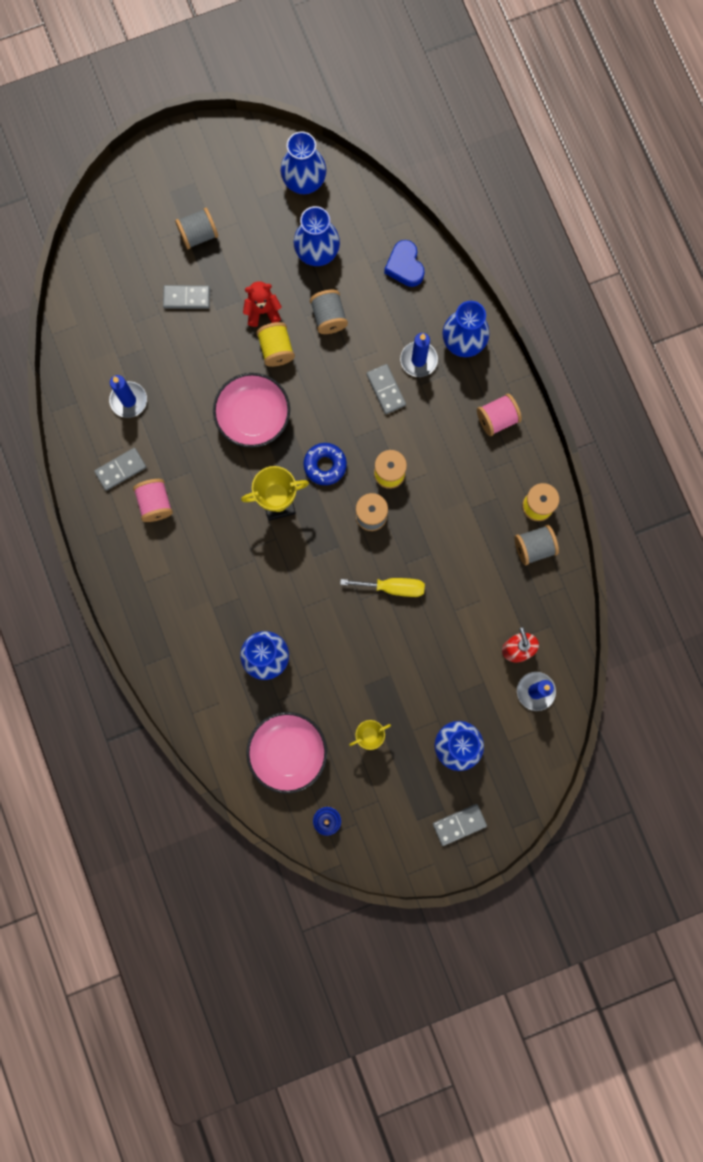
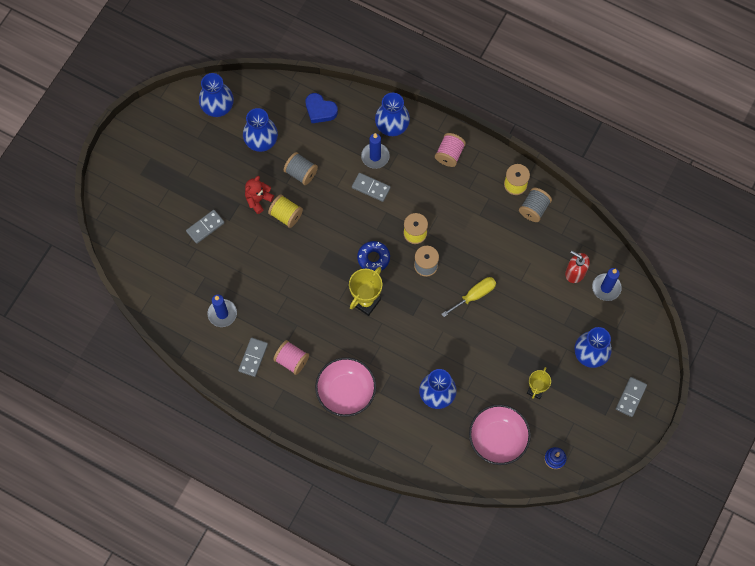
camera: 40 degrees left, 10 degrees down
grey spool [175,208,218,249] -> none
pink bowl [213,373,290,448] -> pink bowl moved to [315,357,376,417]

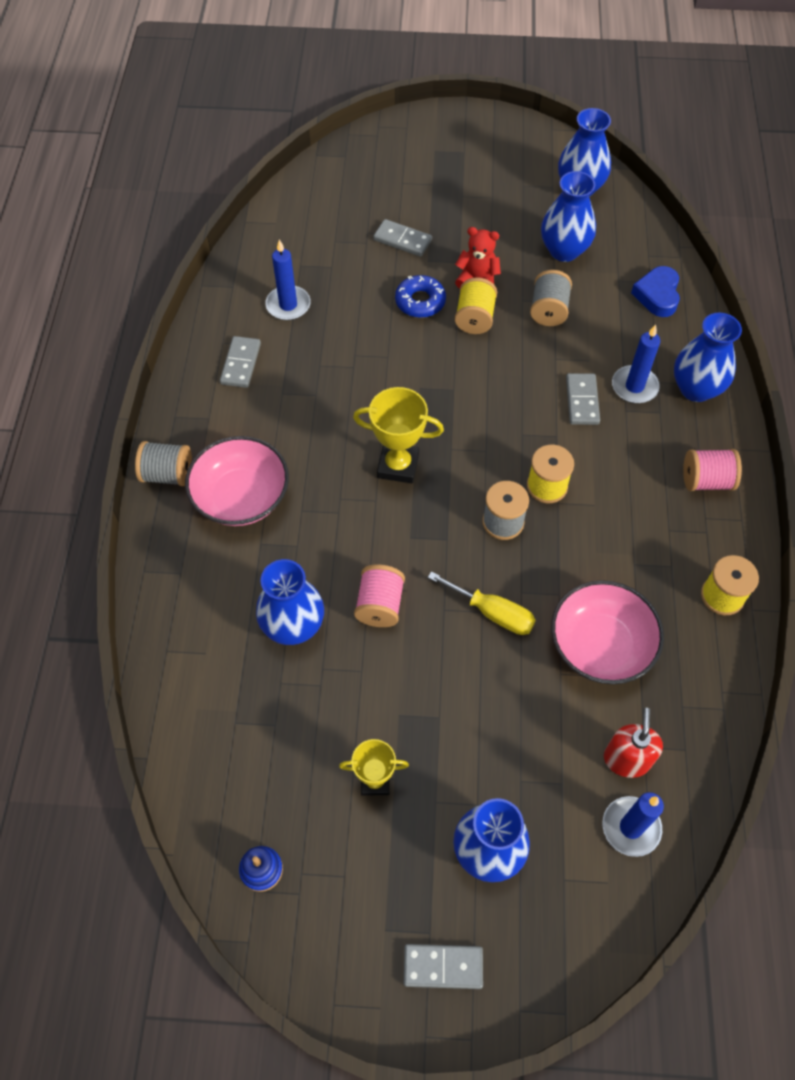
camera: 65 degrees right, 10 degrees down
grey domino [238,338,268,377] -> grey domino turned 75 degrees counterclockwise [220,336,261,388]
pink spool [273,340,309,375] -> pink spool moved to [354,565,405,627]
blue donut [357,241,390,271] -> blue donut moved to [395,275,446,318]
pink bowl [469,404,531,465] -> pink bowl moved to [551,580,664,684]
grey spool [519,188,552,222] -> grey spool moved to [135,441,192,486]

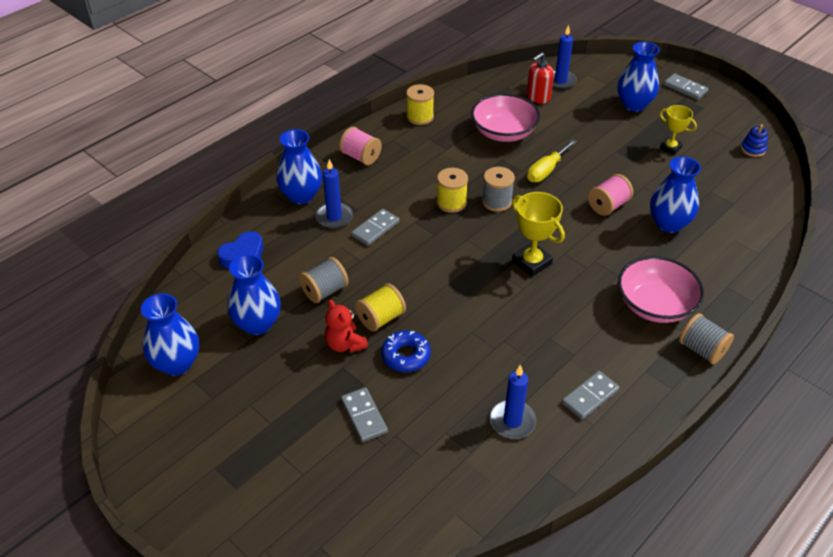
camera: 140 degrees left, 15 degrees down
yellow screwdriver [428,571,536,635] -> yellow screwdriver turned 120 degrees counterclockwise [527,140,576,182]

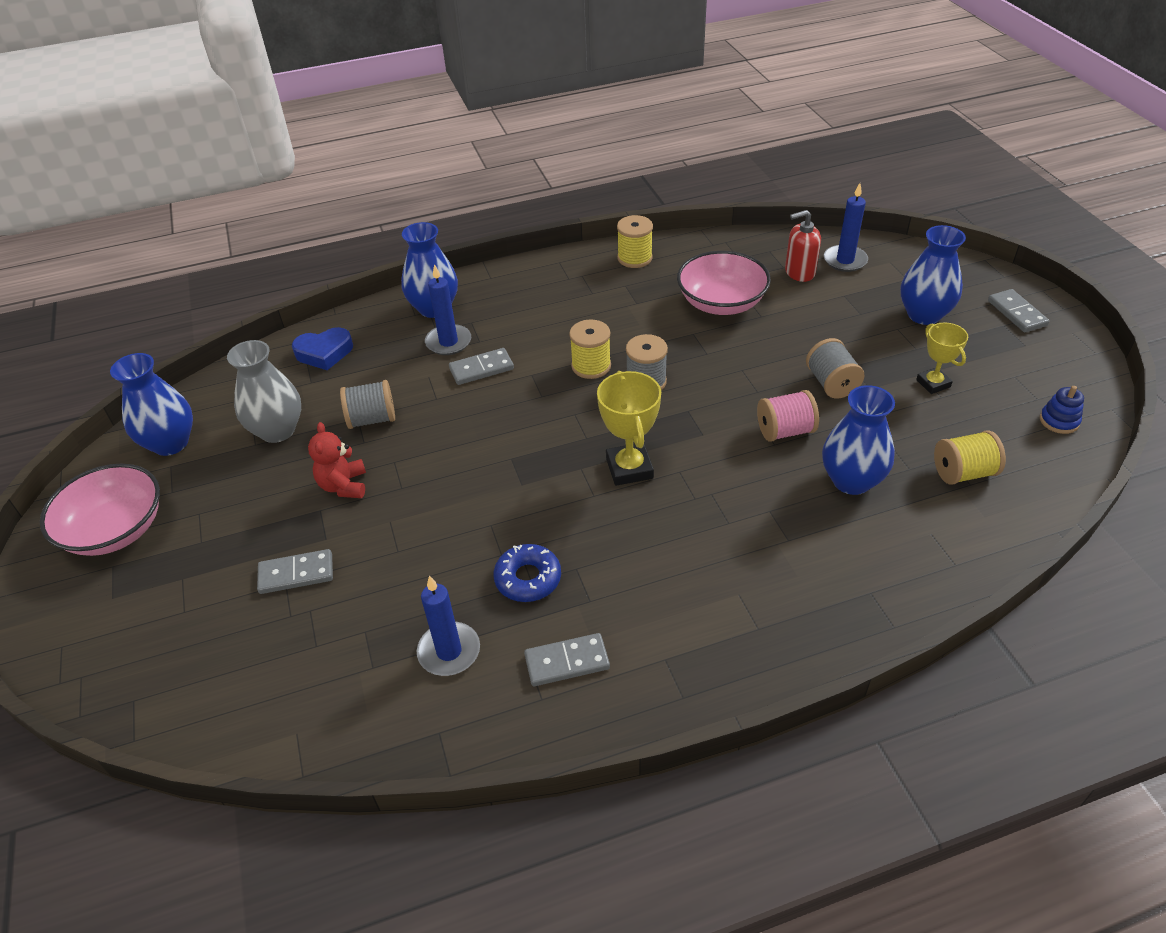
camera: 30 degrees right, 0 degrees up
blue vase [227,254,281,335] -> grey vase [227,340,301,443]
pink spool [339,127,382,165] -> none
grey domino [341,387,388,442] -> grey domino turned 75 degrees clockwise [257,549,333,594]
yellow spool [355,283,406,331] -> yellow spool moved to [934,430,1006,485]
blue donut [381,331,431,372] -> blue donut moved to [493,544,561,602]
yellow screwdriver [527,140,576,182] -> none
pink bowl [618,256,704,323] -> pink bowl moved to [40,464,160,556]
grey spool [679,313,734,364] -> grey spool moved to [806,338,864,399]

